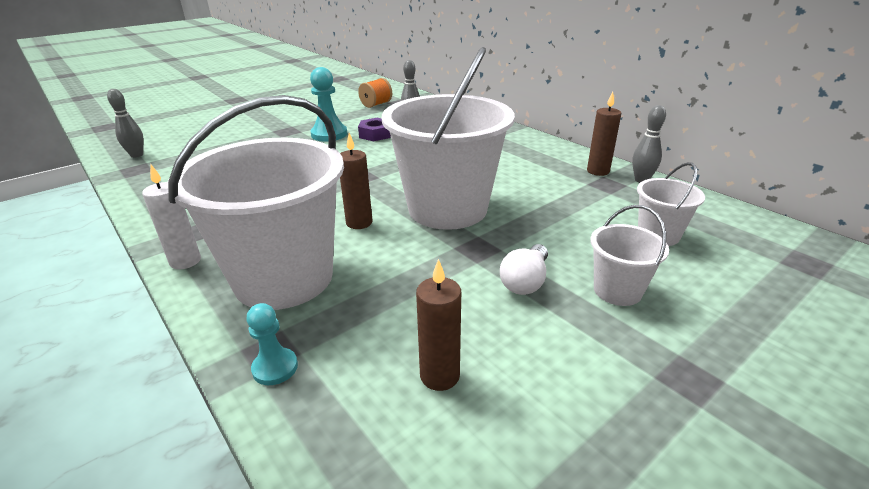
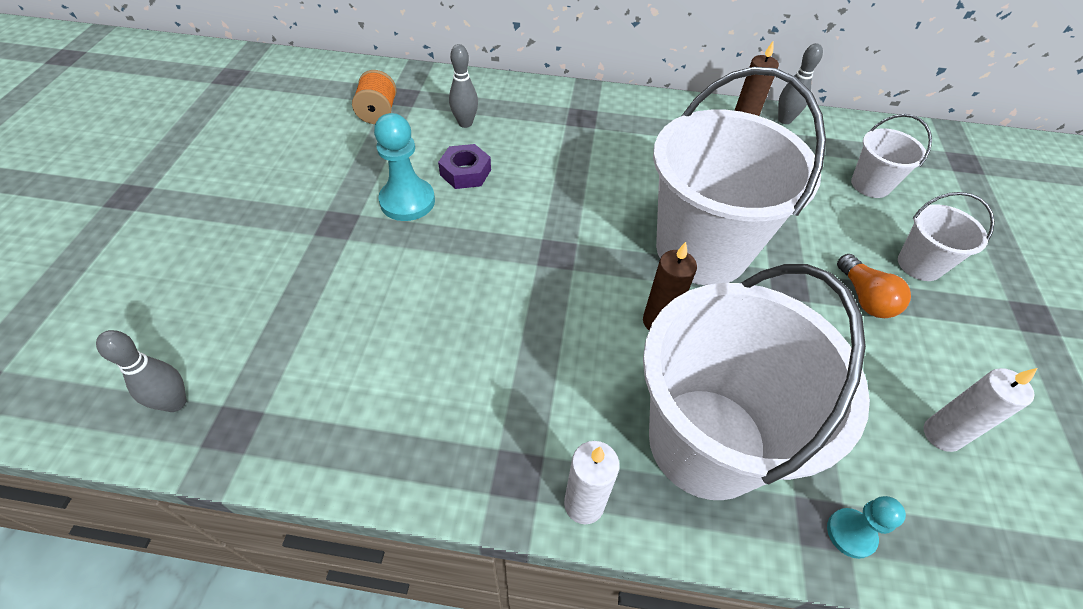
camera: 45 degrees left, 20 degrees up
brown candle [416,259,461,391] -> white candle [924,368,1038,452]
white light bulb [500,244,548,295] -> orange light bulb [837,254,911,318]

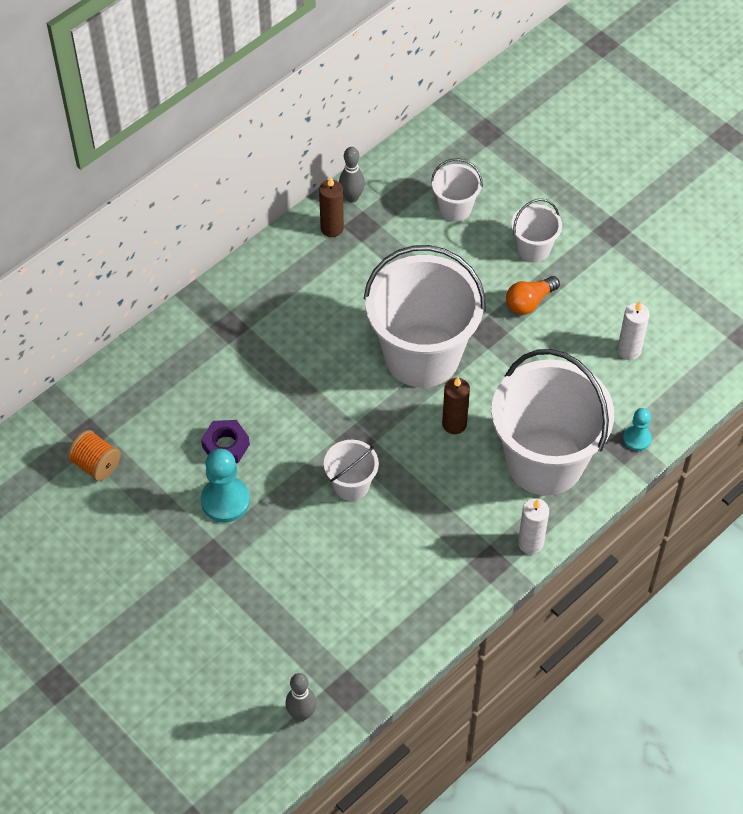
camera: 50 degrees left, 5 degrees up
grey bowling pin [449,44,478,128] -> none
orange light bulb [837,254,911,318] -> orange light bulb turned 120 degrees clockwise [506,276,560,315]
none -> white bucket [324,440,379,501]

